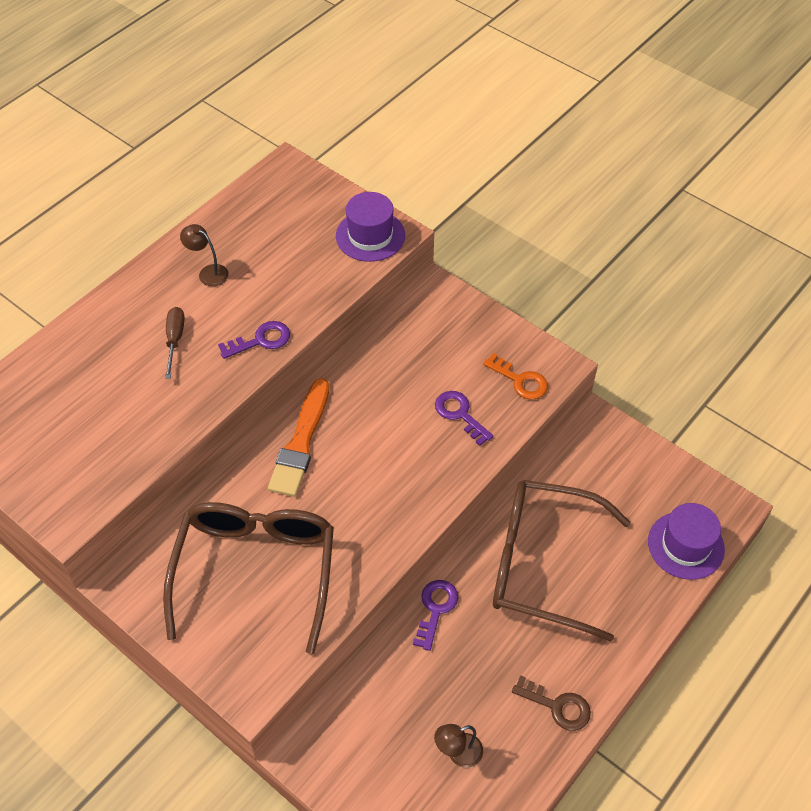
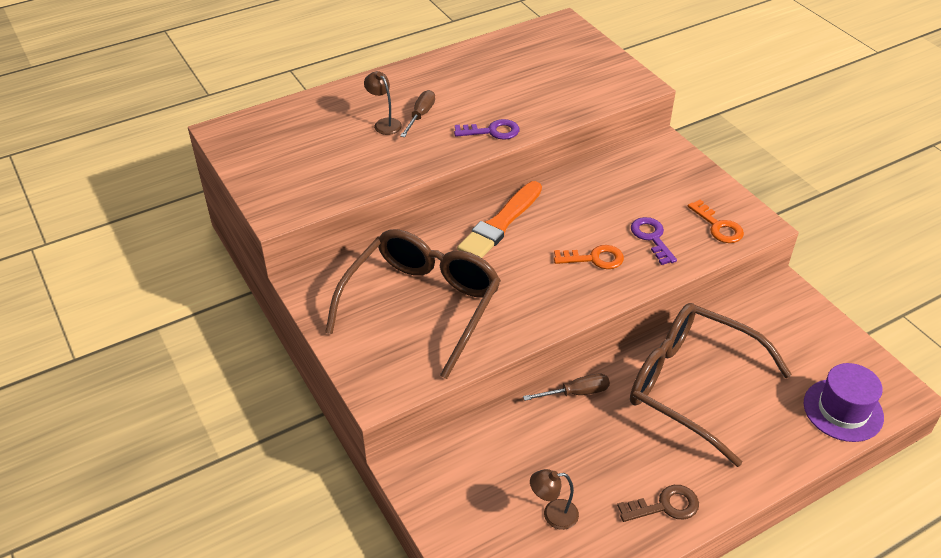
camera: 20 degrees right, 10 degrees down
brown lamp [180,224,229,286] -> brown lamp moved to [364,71,402,135]
purple hat [336,192,405,262] -> none
purple key [413,580,458,651] -> brown screwdriver [523,373,610,401]
brown key [512,675,591,731] -> brown key turned 60 degrees counterclockwise [617,485,699,522]
none -> orange key [554,245,624,269]

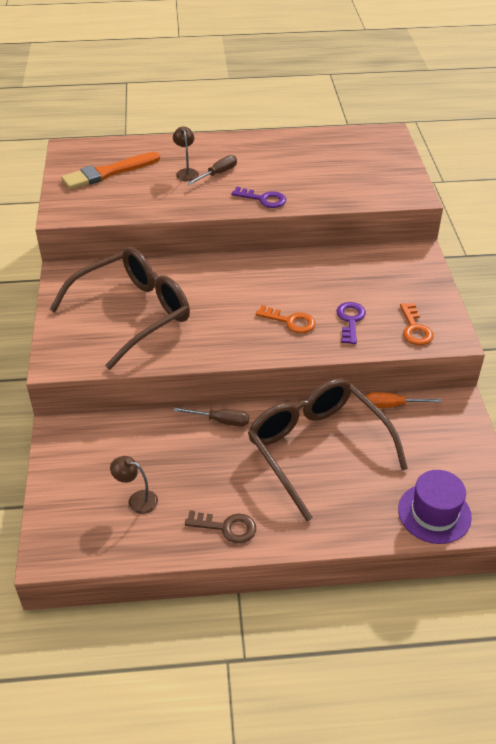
camera: 25 degrees right, 0 degrees up
orange brush [457,181,542,258] -> orange brush moved to [61,152,160,190]
none -> orange screwdriver [366,392,441,408]

